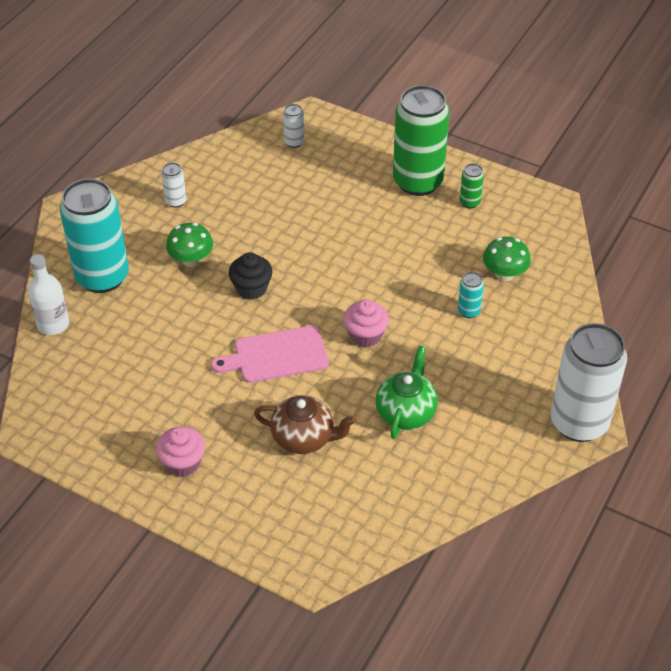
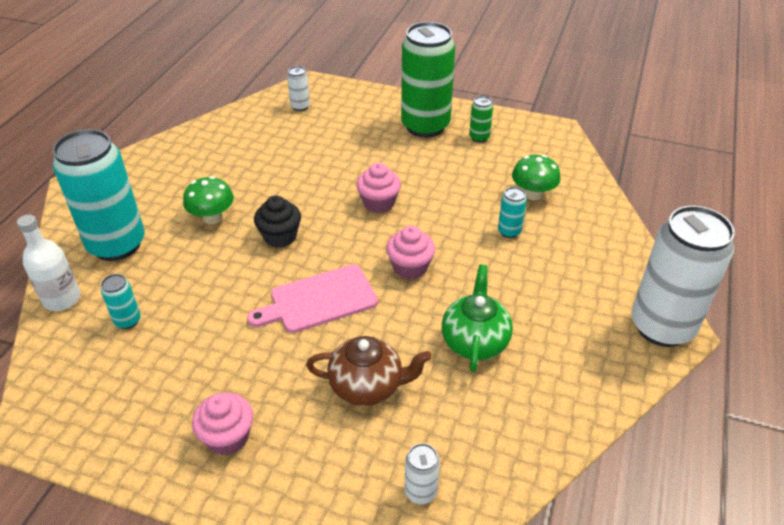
camera: 10 degrees left, 5 degrees down
white can [161,162,186,208] -> white can moved to [405,443,440,504]
none -> turquoise can [101,274,141,329]
none -> pink cupcake [356,163,401,213]

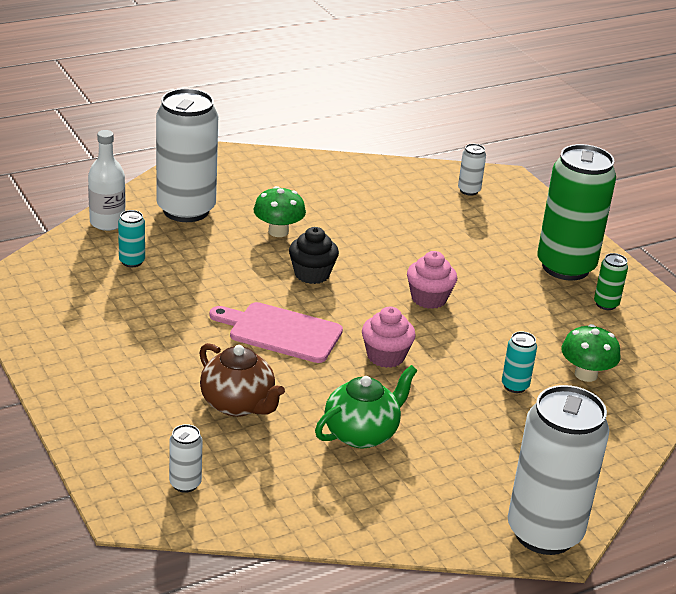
camera: 40 degrees right, 10 degrees down
turquoise can [52,129,145,261] -> white can [156,88,218,222]
pink cupcake [192,393,253,455] -> none

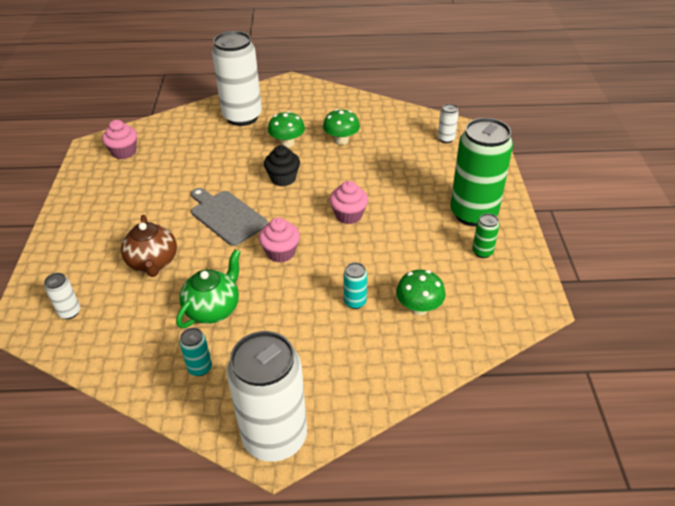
camera: 30 degrees right, 10 degrees up
white bottle [88,130,126,231] -> none
turquoise can [118,210,145,267] -> turquoise can moved to [180,328,212,376]
pink cutting board [209,302,343,363] -> grey cutting board [191,188,268,246]
green teapot [315,365,418,448] -> green teapot turned 45 degrees counterclockwise [176,249,241,328]
none -> pink cupcake [102,120,137,159]
none -> green mushroom [323,109,360,145]

